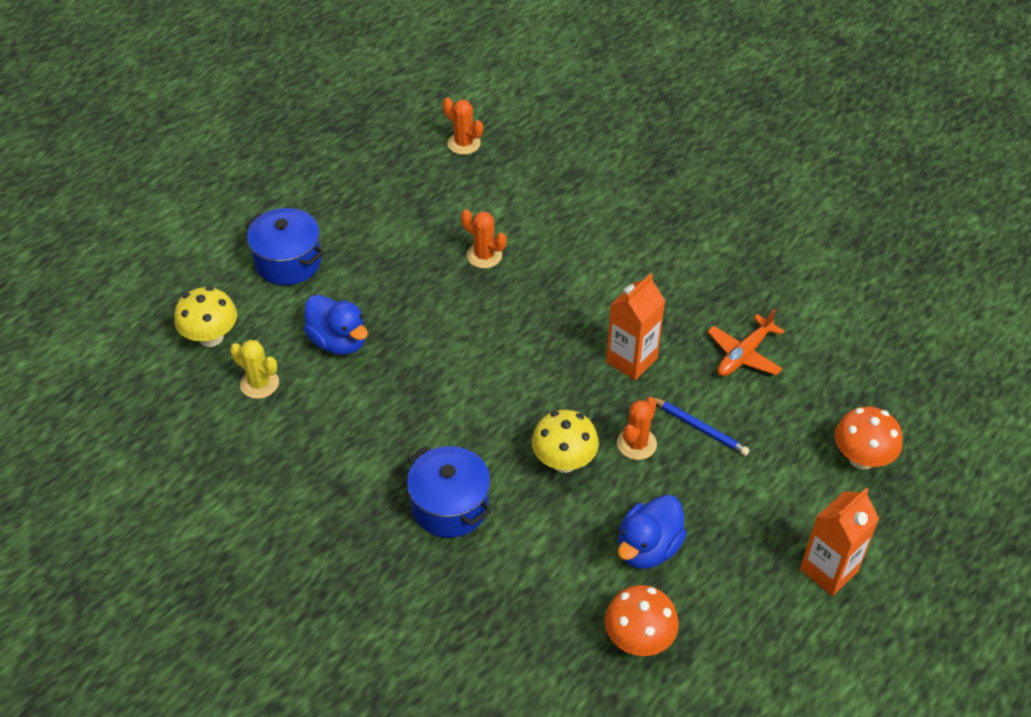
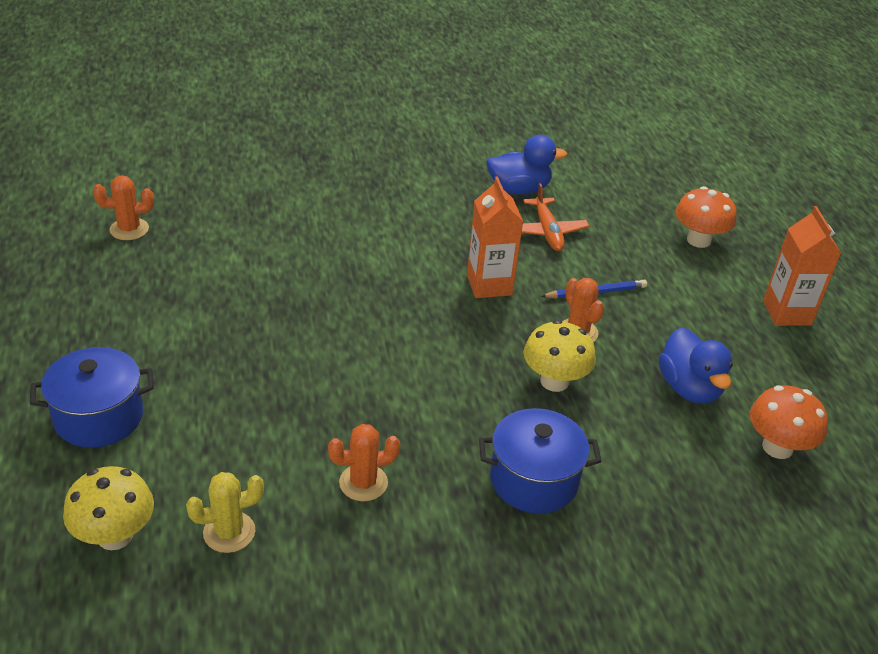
camera: 55 degrees left, 10 degrees down
blue duck [303,295,368,355] -> blue duck moved to [486,135,567,195]
orange cactus [461,209,506,269] -> orange cactus moved to [328,424,400,501]

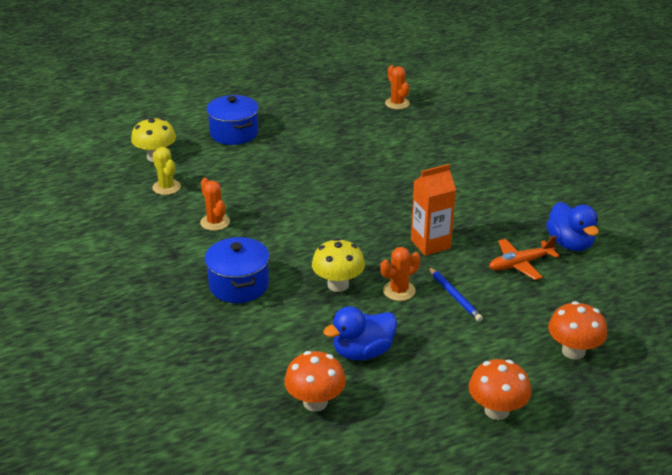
camera: 80 degrees right, 5 degrees down
orange carton [763,206,841,326] -> orange mushroom [469,359,531,420]

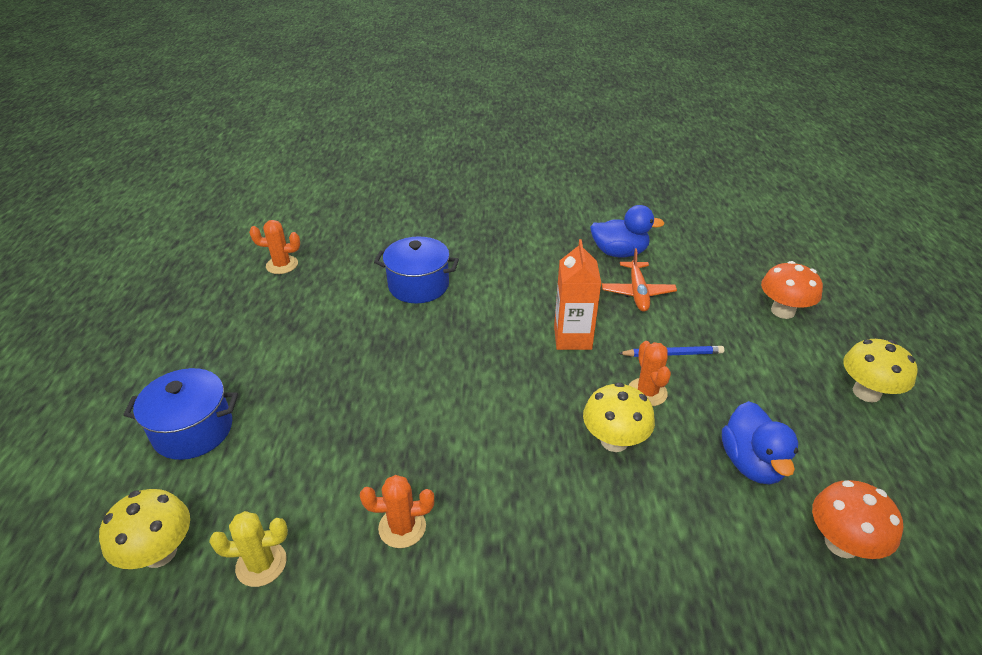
camera: 65 degrees left, 5 degrees up
blue pot [205,237,270,303] -> blue pot moved to [374,237,459,303]
orange mushroom [469,359,531,420] -> yellow mushroom [843,339,918,402]

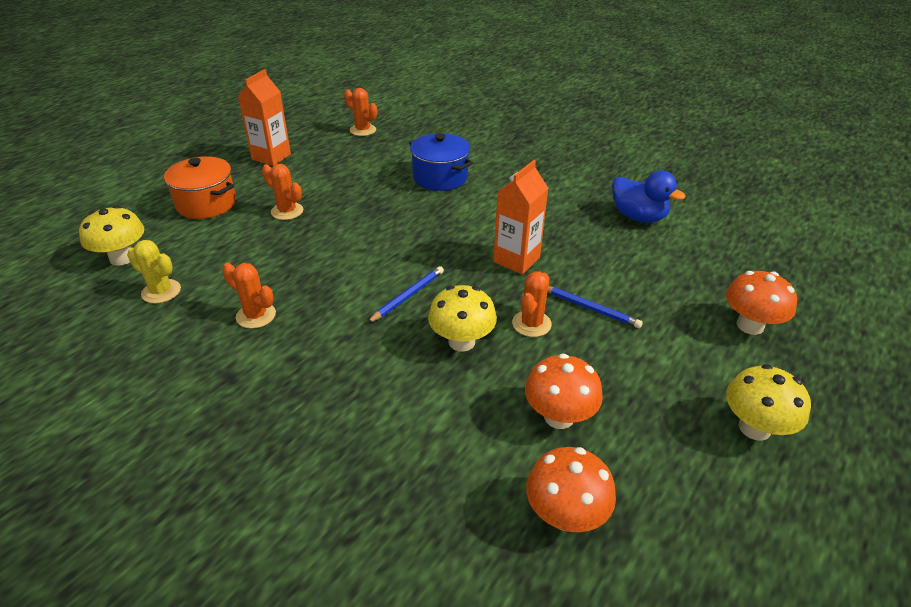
camera: 35 degrees right, 0 degrees up
blue pot [123,368,238,460] -> orange pot [164,156,236,219]
orange plane [602,248,677,312] -> none
blue duck [722,401,798,485] -> orange mushroom [525,354,603,429]
none -> orange carton [238,69,291,166]
none -> orange cactus [262,164,303,220]
none -> blue pencil [367,266,444,323]

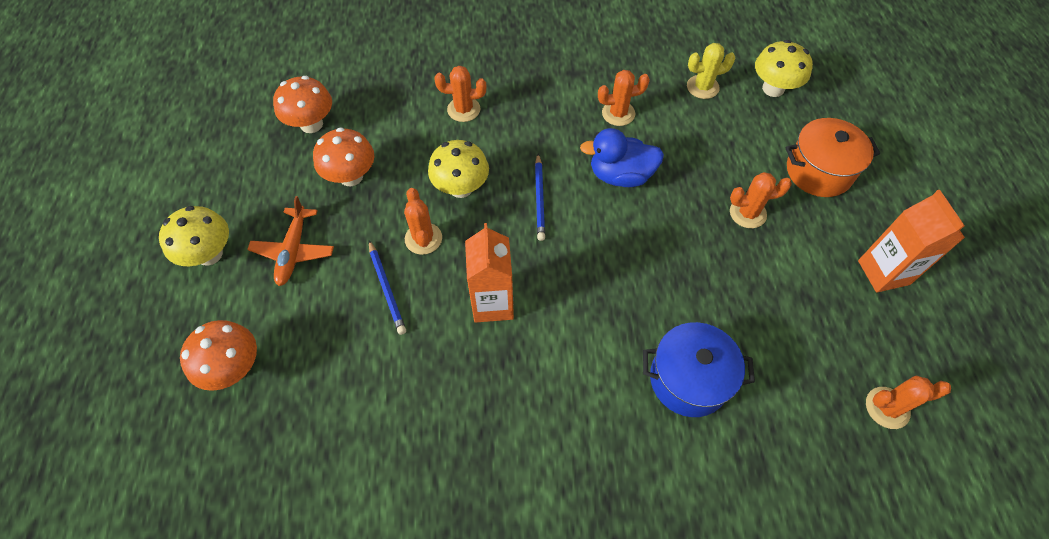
camera: 140 degrees right, 20 degrees up
blue pencil [548,286,643,328] -> blue pencil turned 105 degrees counterclockwise [369,240,406,335]
blue duck [612,170,685,222] -> blue duck moved to [580,128,664,187]
none -> orange plane [247,196,334,286]
none -> orange cactus [434,66,486,122]

